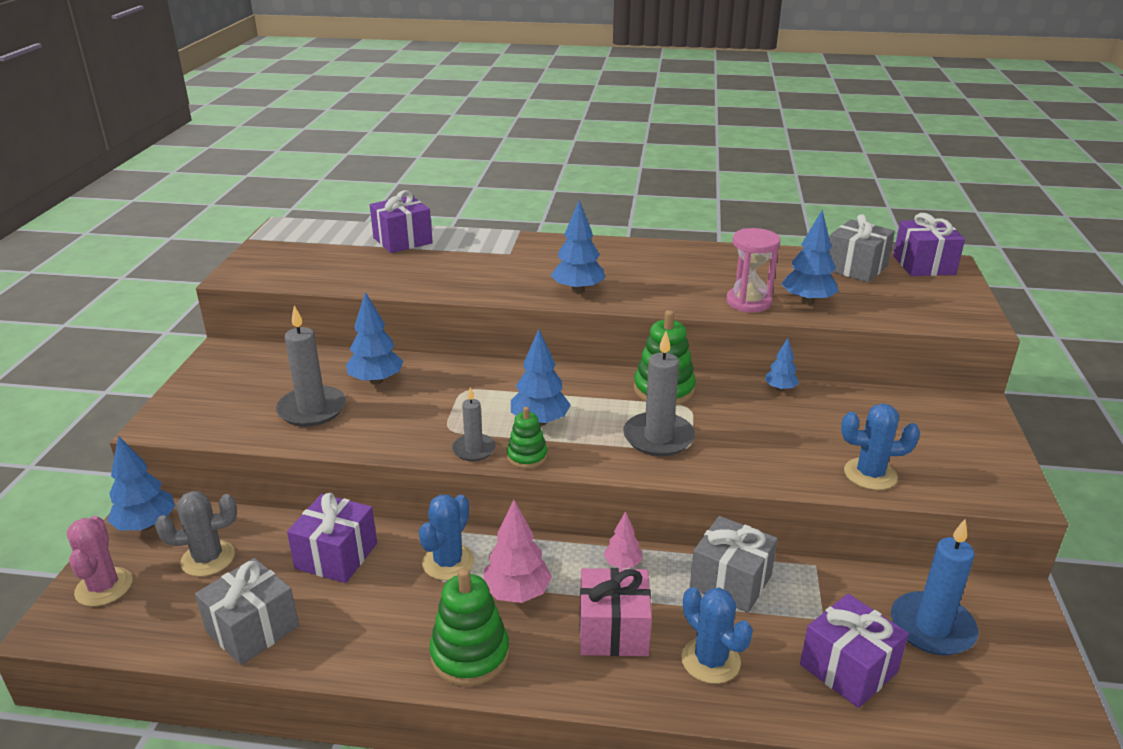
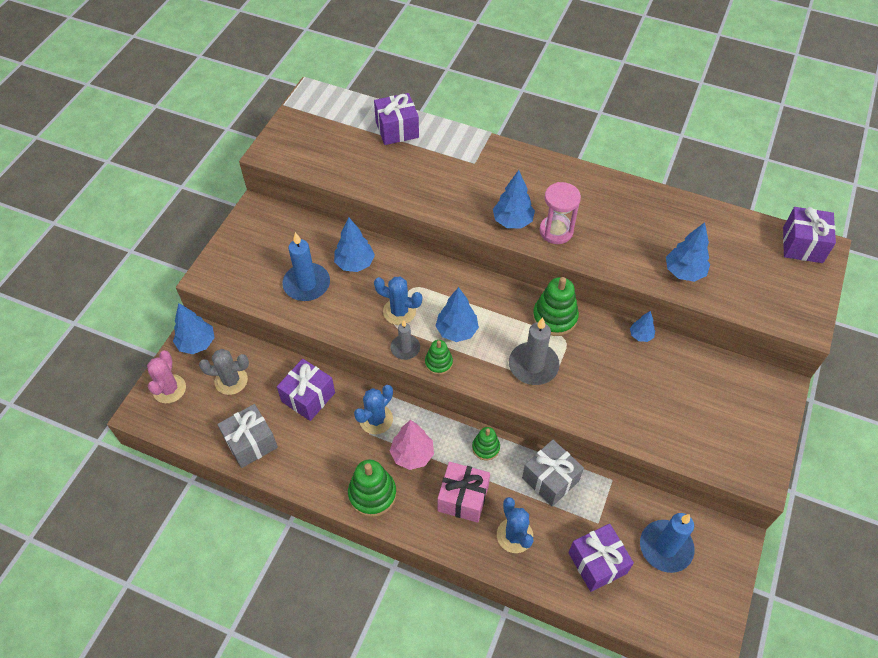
camera: 15 degrees right, 25 degrees up
grey candle [276,306,346,427] -> blue candle [282,232,330,301]
pink tree [604,511,643,569] -> green stacking toy [472,427,500,460]
pink hourglass [726,228,780,313] -> pink hourglass moved to [539,182,581,244]
grey gift [828,214,895,283] -> none
blue cactus [841,404,920,490] -> blue cactus moved to [374,277,422,325]

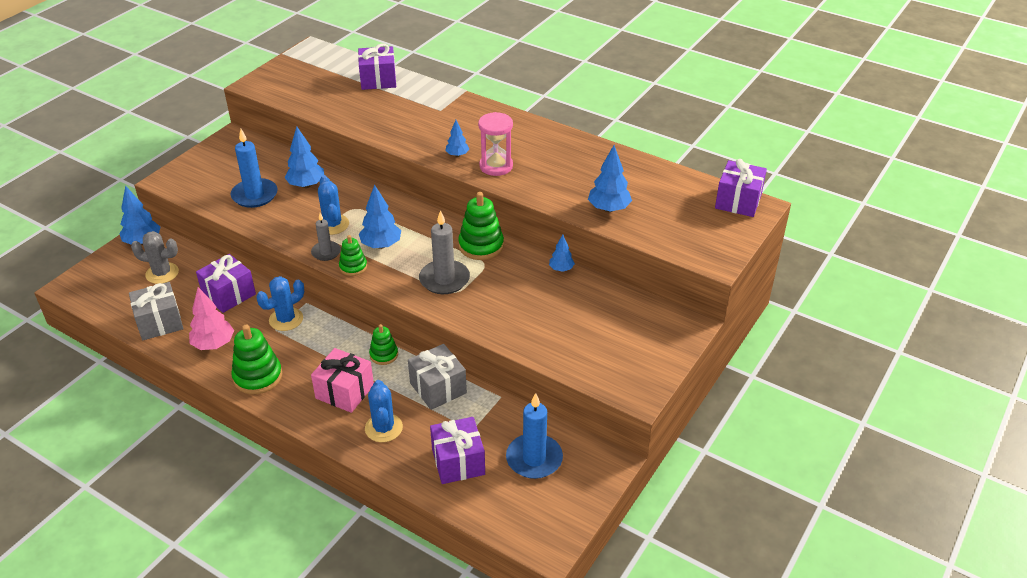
camera: 10 degrees right, 15 degrees down
pink cactus [147,350,186,403] -> none
blue cactus [374,277,422,325] -> blue cactus turned 45 degrees clockwise [318,175,349,235]
pink tree [390,420,434,470] -> pink tree moved to [189,287,234,350]
blue tree [493,170,535,229] -> blue tree [445,120,469,157], size x0.59

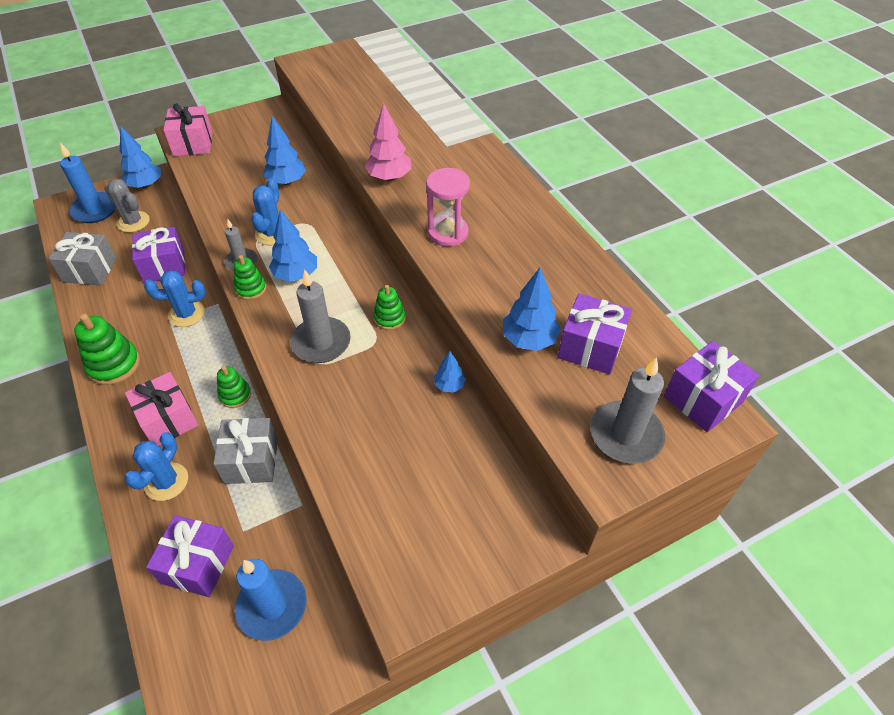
camera: 30 degrees right, 10 degrees up
pink tree [189,287,234,350] -> pink tree moved to [365,103,412,181]
blue candle [231,129,278,208] -> blue candle moved to [60,143,116,223]
purple gift [358,44,396,90] -> purple gift moved to [558,293,632,375]
blue tree [445,120,469,157] -> none
green stacking toy [458,192,504,260] -> green stacking toy [373,285,406,330], size x0.60
none -> pink gift [163,103,213,156]
none -> grey candle [591,357,665,464]

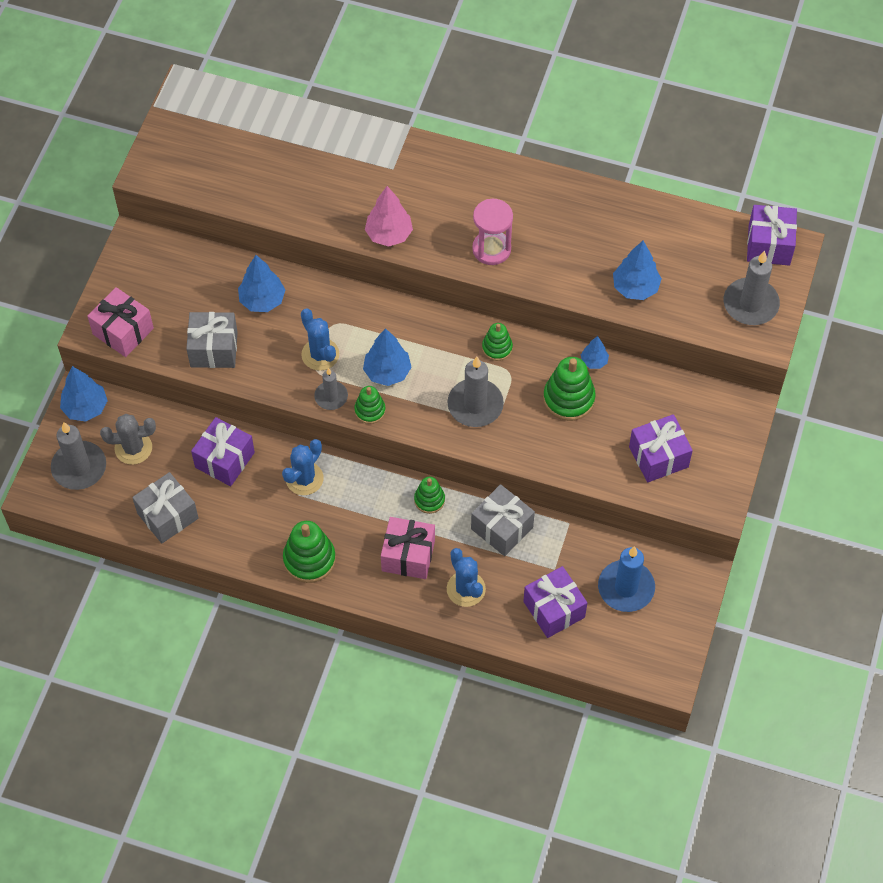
camera: 45 degrees left, 10 degrees up
blue candle [60,143,116,223] -> grey candle [51,422,106,490]
purple gift [558,293,632,375] -> purple gift moved to [629,414,693,483]
none -> grey gift [186,312,238,368]
none -> green stacking toy [543,357,596,421]

